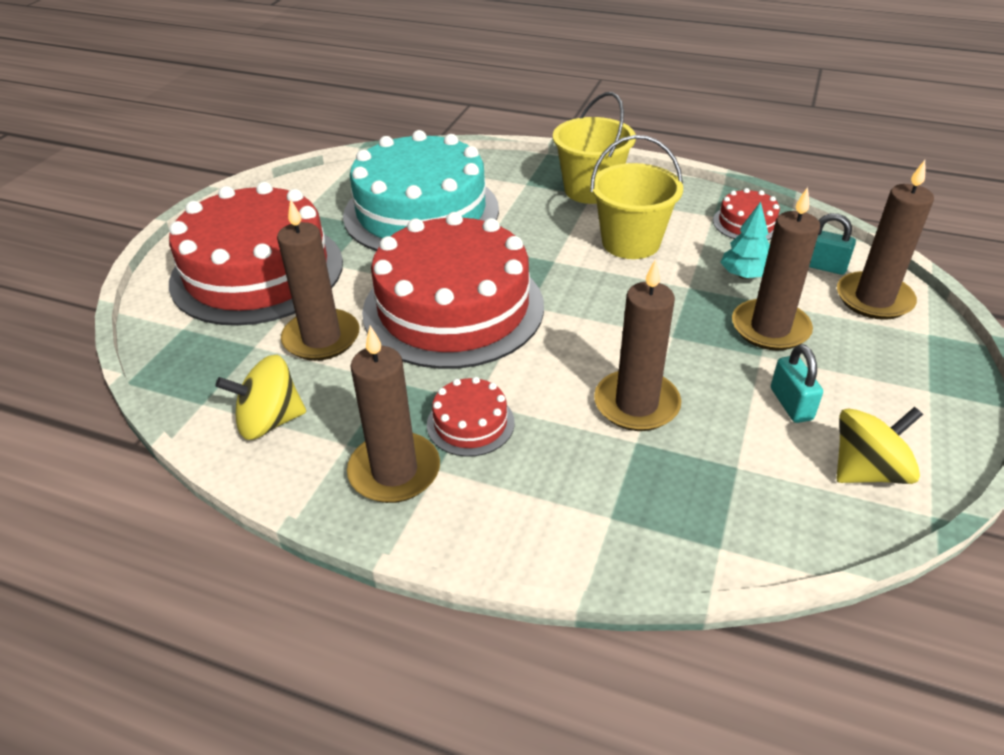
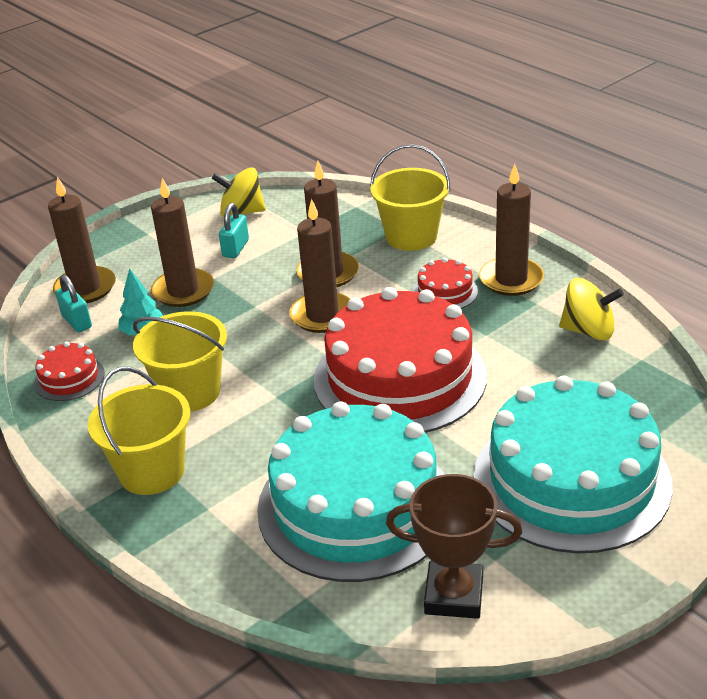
camera: 150 degrees left, 5 degrees down
red cake [169,182,343,326] -> turquoise cake [474,376,673,553]
brown candle [277,199,360,361] -> brown candle moved to [289,199,350,333]
none -> yellow bucket [370,144,451,251]
none -> brown trophy [386,474,522,619]

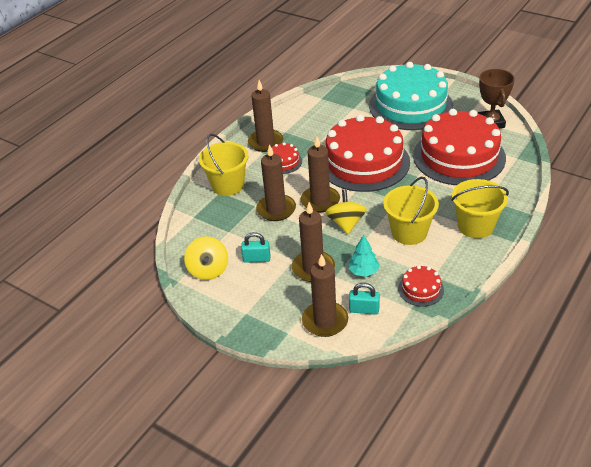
camera: 105 degrees left, 5 degrees up
turquoise padlock [55,275,92,332] -> turquoise padlock turned 60 degrees clockwise [349,283,380,315]
turquoise cake [257,401,445,582] -> red cake [413,109,506,185]
yellow spinning top [559,278,624,341] -> yellow spinning top moved to [325,190,367,234]

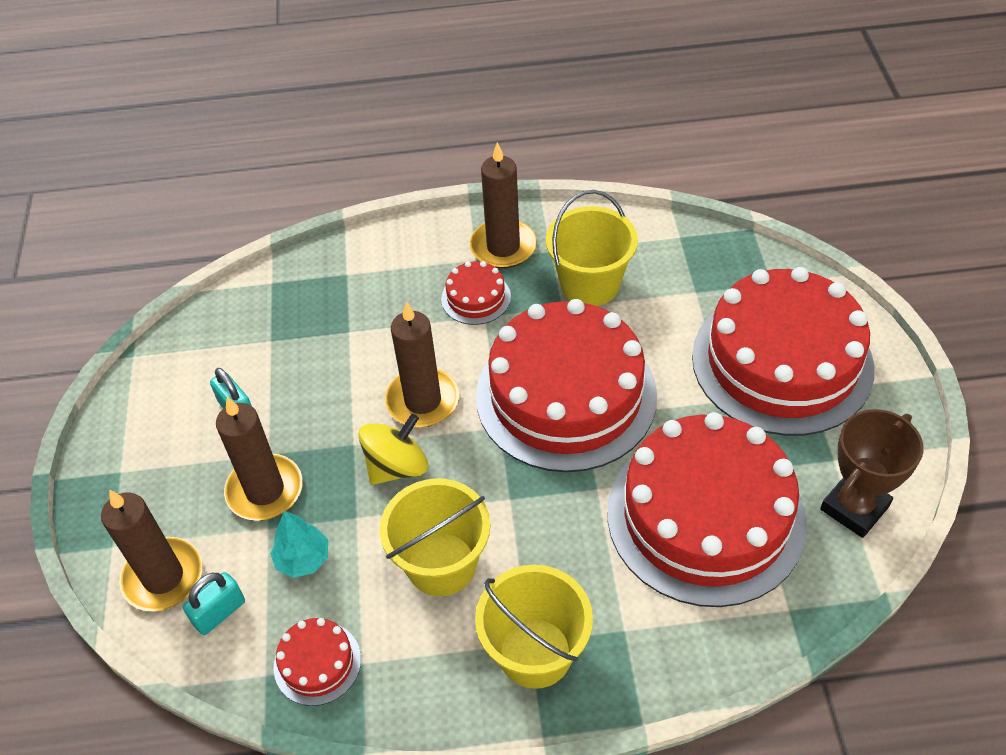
camera: 50 degrees right, 10 degrees up
yellow spinning top [184,236,228,280] -> none
yellow bucket [199,134,249,196] -> yellow bucket moved to [546,190,638,306]
brown candle [256,144,296,221] -> none
turquoise padlock [349,283,380,315] -> turquoise padlock turned 75 degrees clockwise [183,572,245,635]
turquoise cake [369,62,453,130] -> red cake [692,267,875,436]

